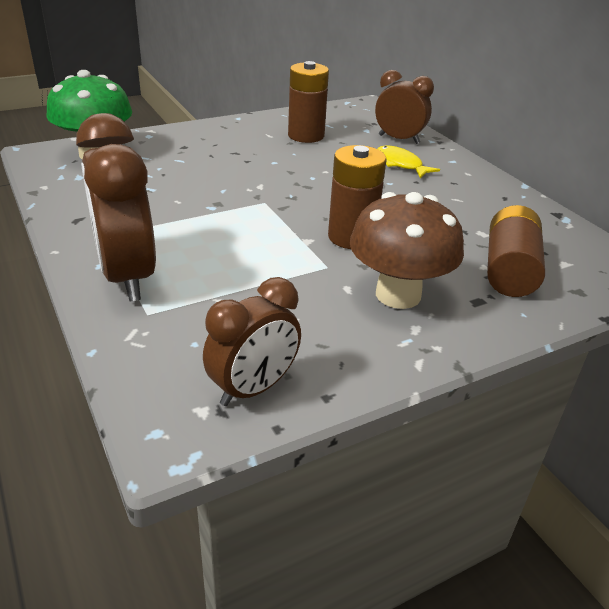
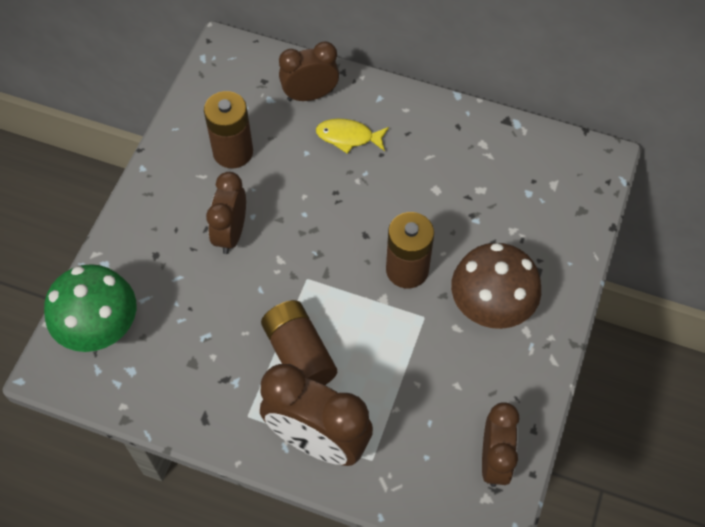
camera: 40 degrees left, 25 degrees up
brown battery [487,205,545,297] -> brown battery moved to [261,300,337,385]
none -> brown clock [206,172,246,254]

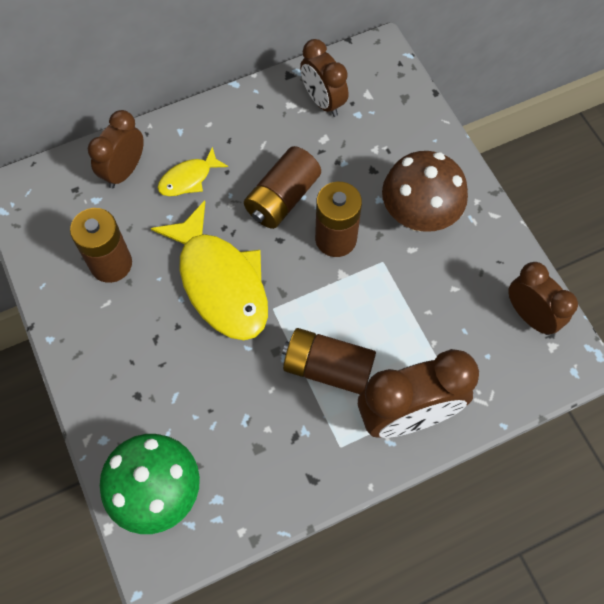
camera: 45 degrees left, 5 degrees up
brown clock [206,172,246,254] -> brown clock moved to [300,39,348,117]
none -> yellow fish [151,201,268,340]
none -> brown battery [244,146,321,229]

